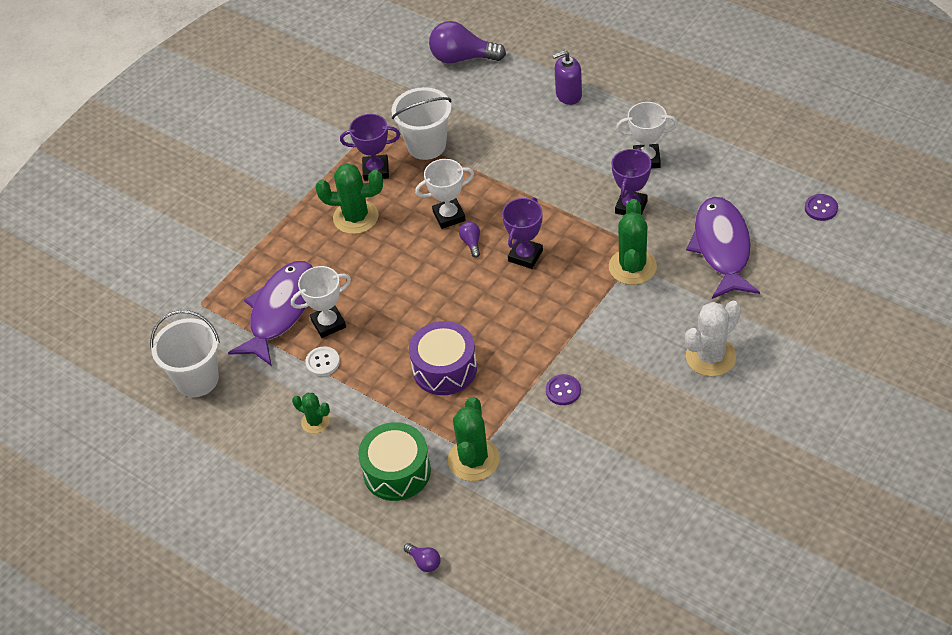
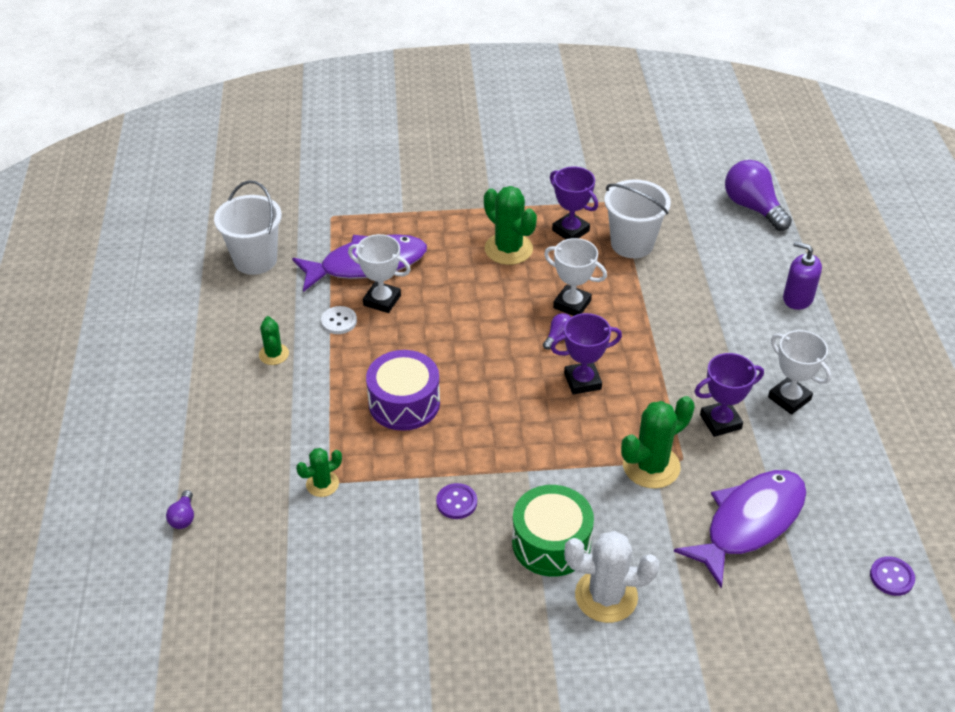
camera: 45 degrees right, 5 degrees down
green drum [358,422,431,501] -> green drum moved to [512,485,594,577]
green cactus [448,397,500,481] -> green cactus [296,448,342,497], size x0.57

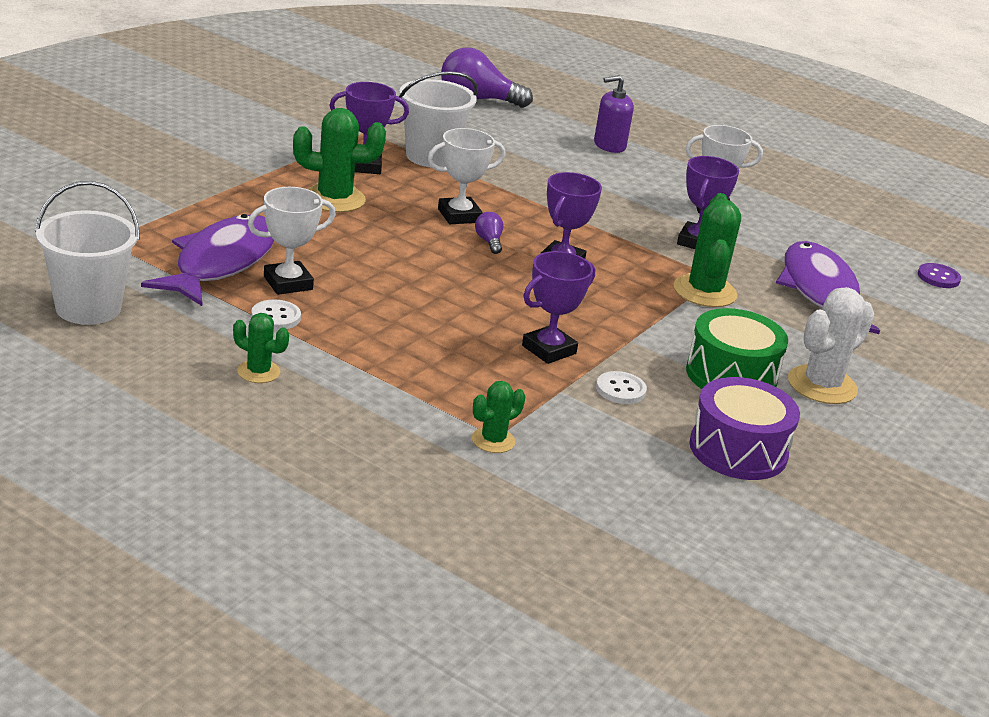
camera: 55 degrees left, 15 degrees down
purple light bulb [166,490,194,529] -> none
green cactus [296,448,342,497] -> green cactus turned 45 degrees clockwise [472,381,525,453]
purple drum [366,350,440,431] -> purple drum moved to [689,377,800,480]
purple button [436,483,477,519] -> white button [596,371,647,404]
none -> purple trophy [522,251,595,364]

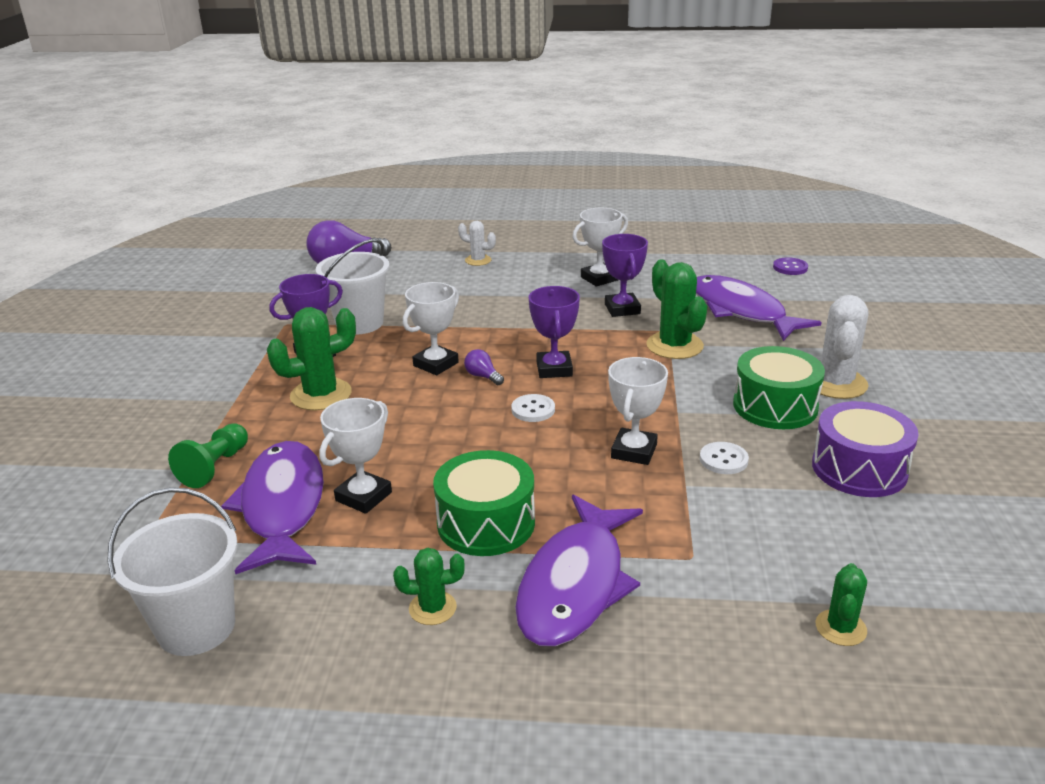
camera: 25 degrees left, 0 degrees up
white button [251,300,301,330] -> white button moved to [511,394,555,422]
green cactus [472,381,525,453] -> green cactus moved to [816,563,867,646]
purple trophy [522,251,595,364] -> white trophy [608,357,668,465]
purple soap dispenser [594,75,634,153] -> white cactus [458,221,496,266]
none -> green pawn [168,423,248,488]
none -> green drum [433,450,535,556]
none -> purple fish [515,495,643,647]

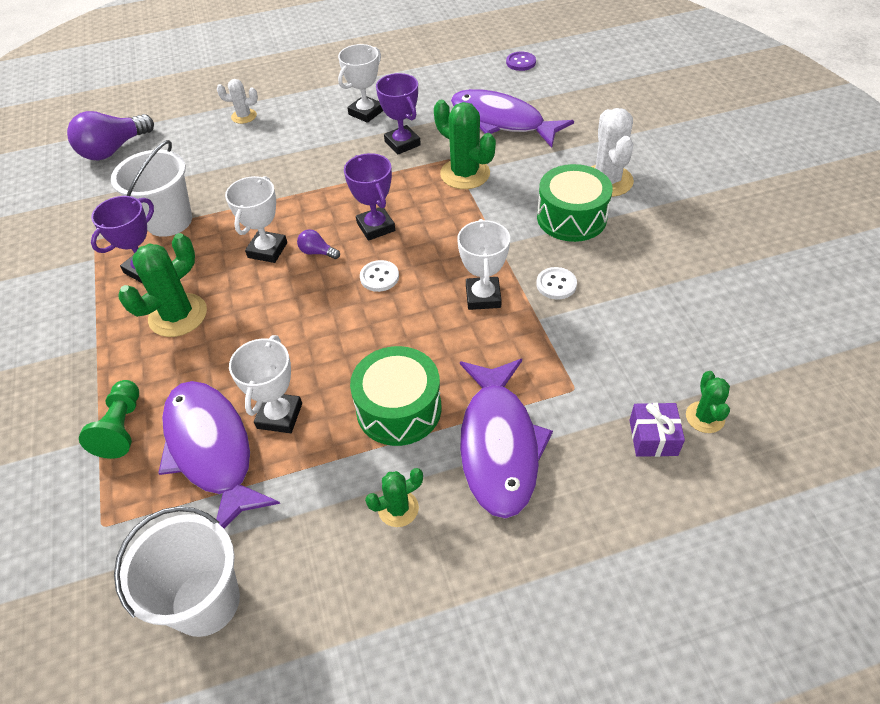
camera: 20 degrees left, 20 degrees up
purple drum [812,401,919,497] -> none
none -> purple gift [629,403,685,457]

